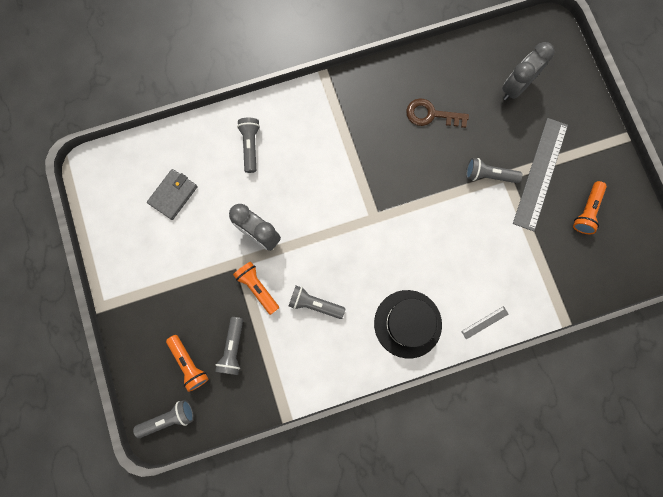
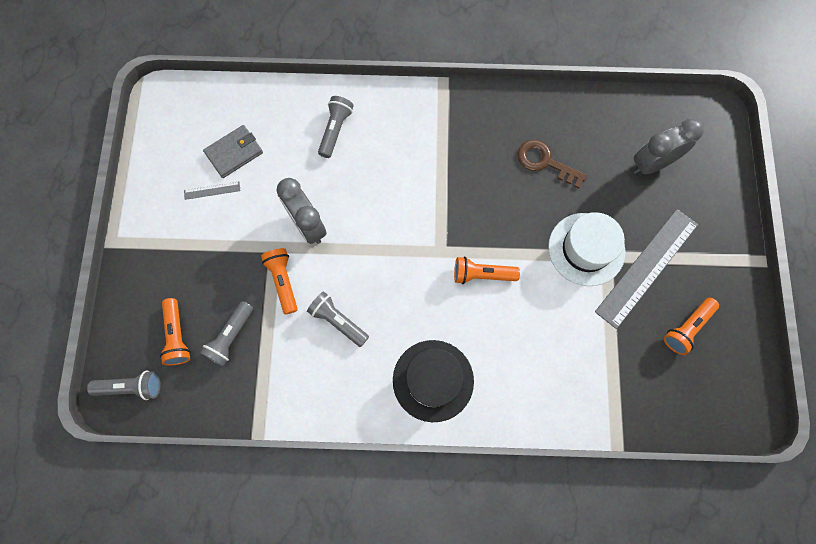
camera: 20 degrees right, 5 degrees down
grey ruler [461,306,508,339] -> grey ruler moved to [184,182,240,200]
grey flashlight [466,158,523,183] -> white hat [548,212,625,286]
none -> orange flashlight [454,257,520,284]

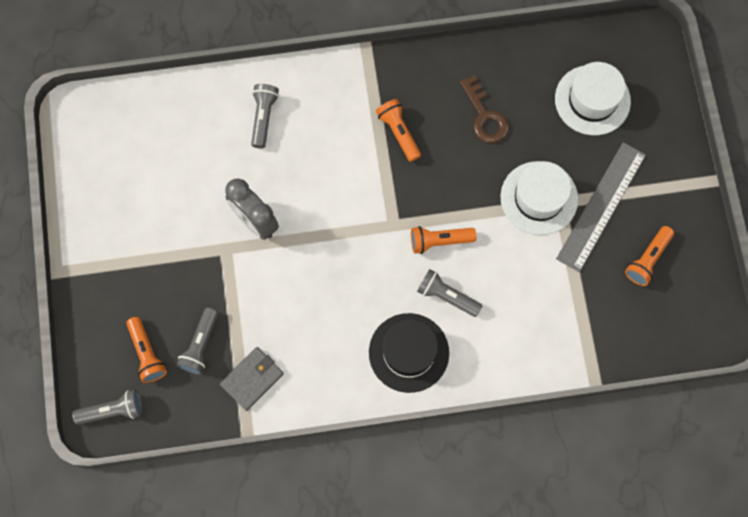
camera: 10 degrees left, 0 degrees up
grey ruler [184,182,240,200] -> none
grey wallet [203,125,263,178] -> grey wallet moved to [220,347,284,411]
orange flashlight [261,248,298,314] -> orange flashlight moved to [376,99,421,162]
grey flashlight [307,291,369,347] -> grey flashlight moved to [417,269,482,317]
brown key [517,140,587,189] -> brown key turned 135 degrees counterclockwise [460,75,509,143]
grey clock [633,118,704,174] -> white hat [555,62,631,135]

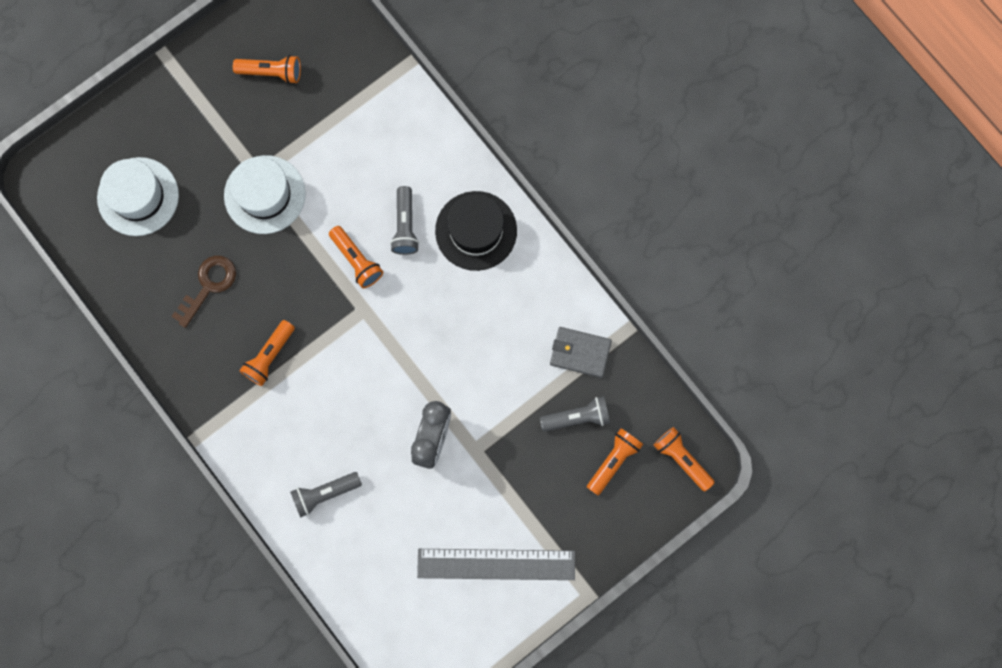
camera: 120 degrees left, 5 degrees up
grey flashlight [72,390,142,425] -> orange flashlight [653,427,715,492]
grey ruler [556,142,646,272] -> grey ruler moved to [417,549,575,580]

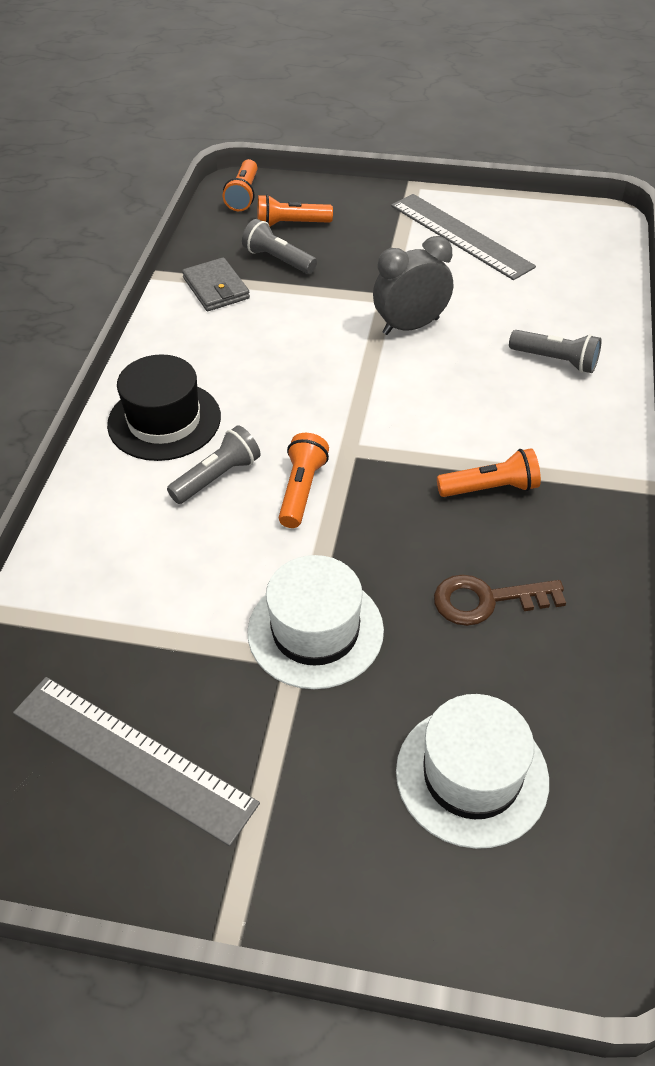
camera: 130 degrees left, 30 degrees down
orange flashlight [233,55,301,84] -> grey ruler [13,677,260,846]

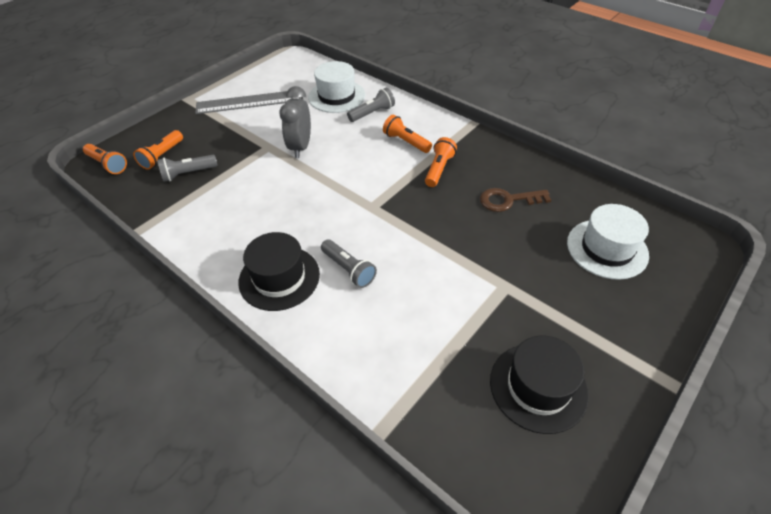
camera: 60 degrees left, 0 degrees up
grey ruler [13,677,260,846] -> black hat [490,336,589,434]
grey flashlight [167,425,261,504] -> grey flashlight turned 150 degrees clockwise [321,240,377,288]
grey wallet [182,257,250,311] -> none
white hat [247,555,384,689] -> white hat moved to [308,61,365,113]
orange flashlight [279,433,329,528] -> orange flashlight moved to [383,115,432,153]
brown key [434,574,566,626] -> brown key turned 60 degrees clockwise [480,188,551,212]

